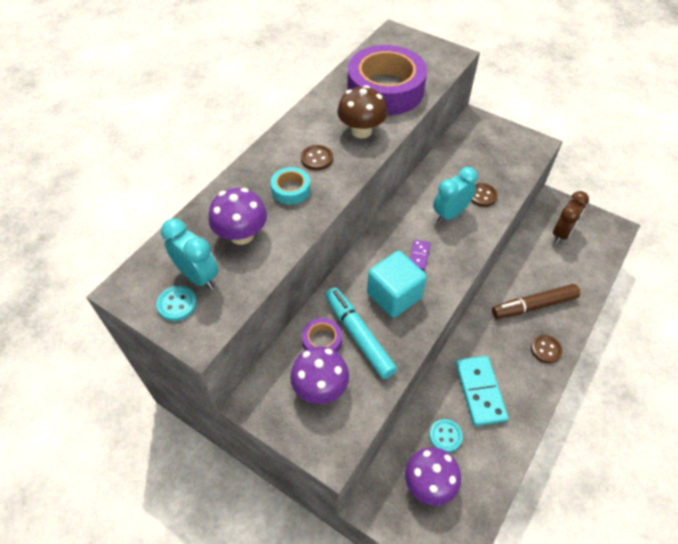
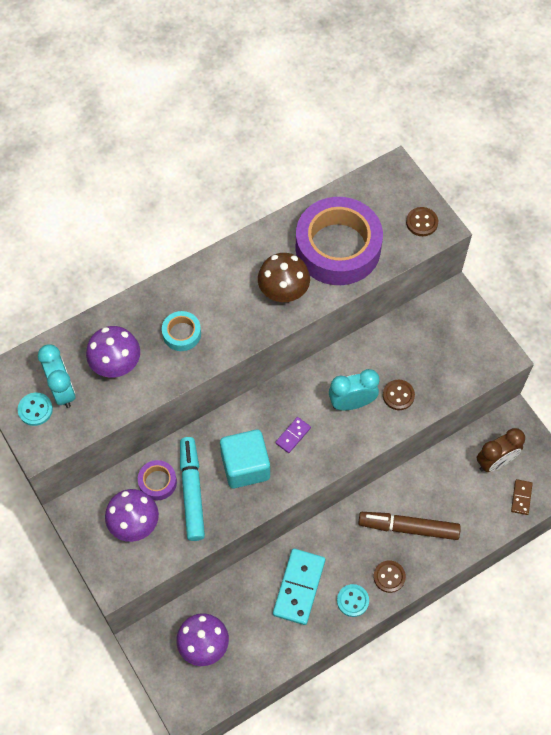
camera: 25 degrees right, 10 degrees up
brown button [301,145,333,170] -> brown button moved to [406,207,438,236]
turquoise button [429,419,463,452] -> turquoise button moved to [337,584,369,617]
none -> brown domino [511,479,533,515]

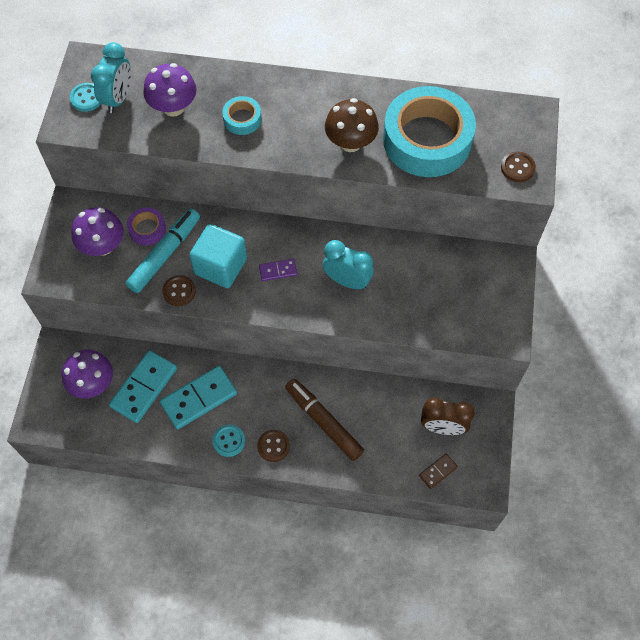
camera: 40 degrees right, 0 degrees up
purple tape [295,197,383,285] -> turquoise tape [383,86,476,177]
brown button [383,380,415,410] -> brown button moved to [162,275,196,306]
none -> turquoise domino [109,350,177,423]

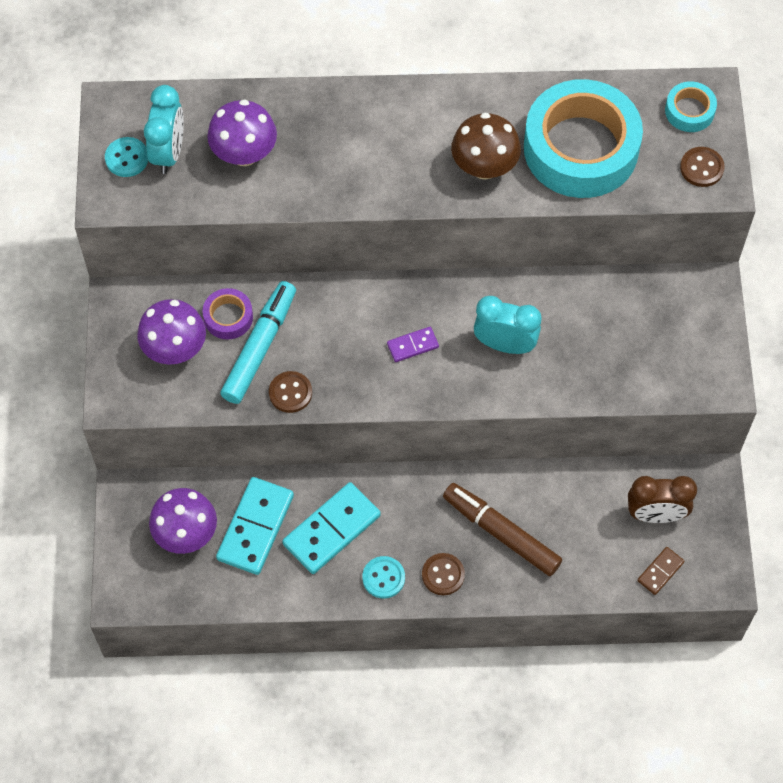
camera: 10 degrees left, 0 degrees up
turquoise cube [189,224,247,288] -> none
turquoise tape [222,96,262,135] -> turquoise tape moved to [665,81,717,132]

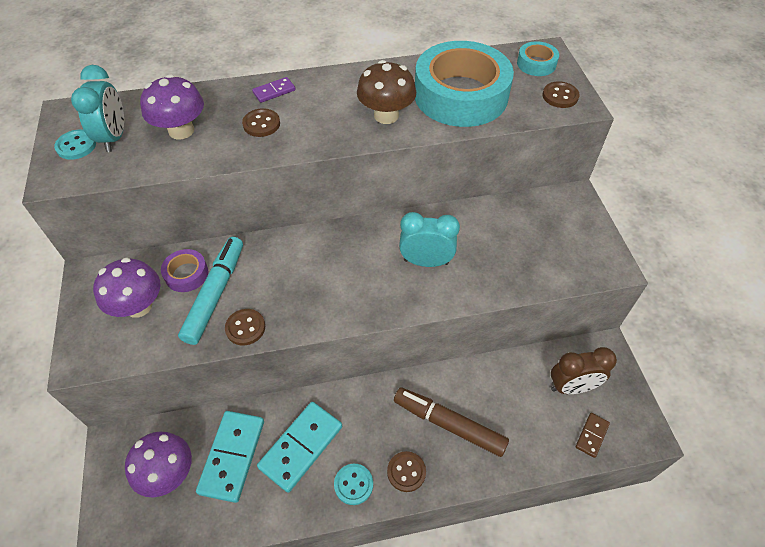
camera: 10 degrees left, 10 degrees down
purple domino [387,327,439,362] -> purple domino moved to [252,77,296,103]
none -> brown button [242,108,280,137]

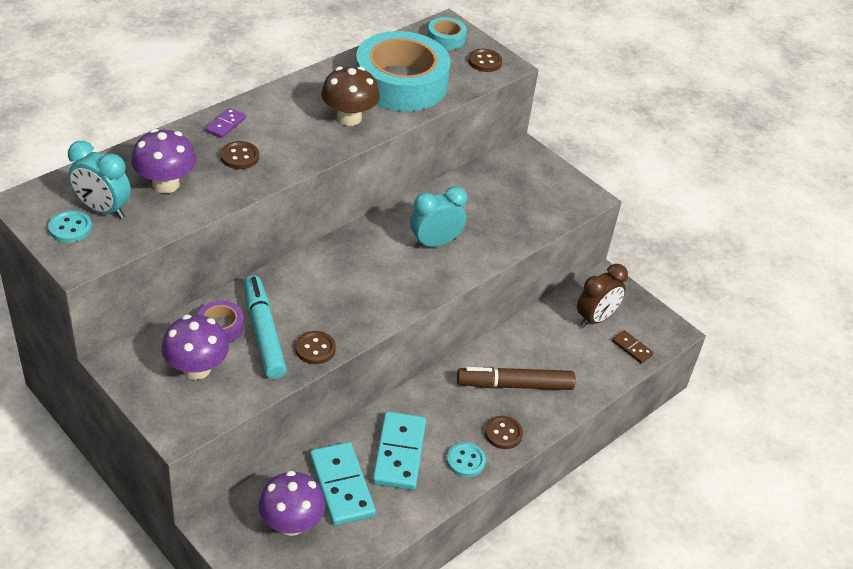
camera: 35 degrees left, 10 degrees down
turquoise clock [71,65,124,152] -> turquoise clock turned 150 degrees clockwise [68,141,131,219]
brown domino [576,413,610,458] -> brown domino turned 45 degrees counterclockwise [612,330,654,364]

